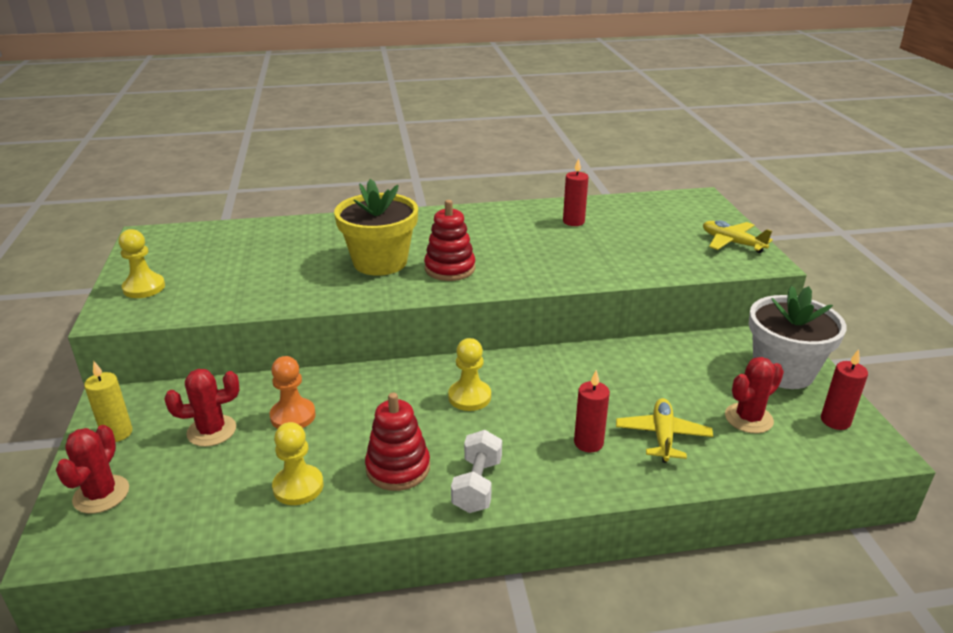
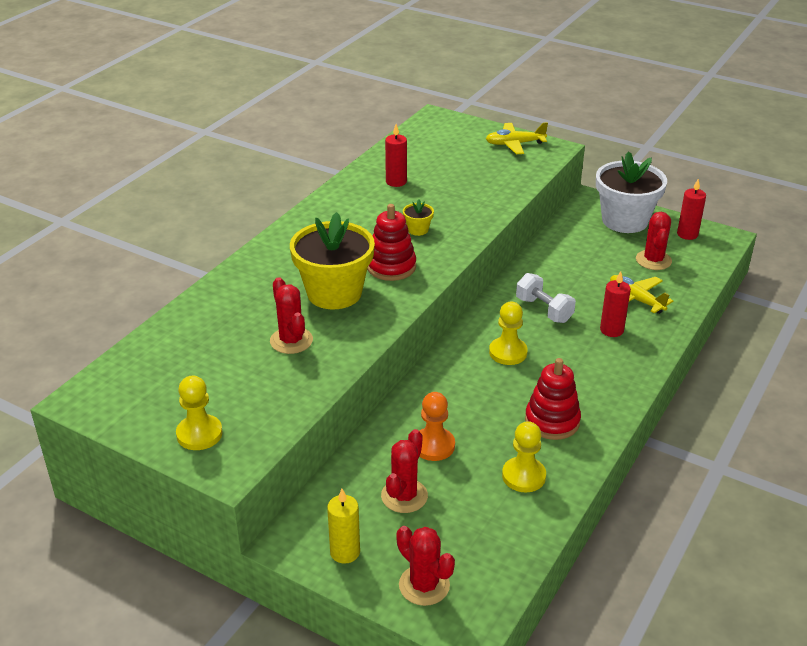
camera: 50 degrees left, 5 degrees up
white dumbbell [451,430,502,513] -> white dumbbell moved to [516,273,576,323]
none -> red cactus [270,277,313,354]
none -> yellow flower pot [403,200,434,236]

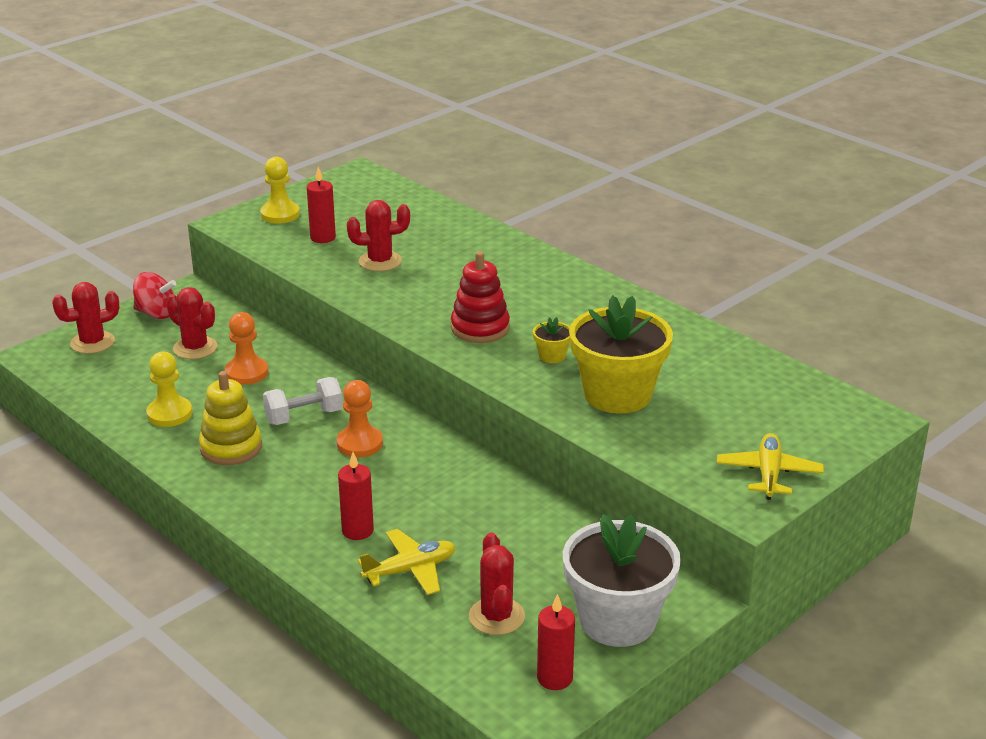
camera: 105 degrees right, 5 degrees down
yellow flower pot [290,212,375,310] -> yellow flower pot moved to [569,295,673,414]
yellow candle [327,489,360,564] -> red spinning top [133,272,176,319]
red candle [385,124,407,187] -> red candle moved to [307,167,336,243]
yellow pawn [489,302,528,365] -> orange pawn [337,380,383,457]
white dumbbell [516,273,576,323] -> white dumbbell moved to [263,377,343,425]
red stacking toy [525,358,581,440] -> yellow stacking toy [199,371,262,465]
red cactus [636,212,672,270] -> red cactus turned 60 degrees clockwise [469,533,525,635]

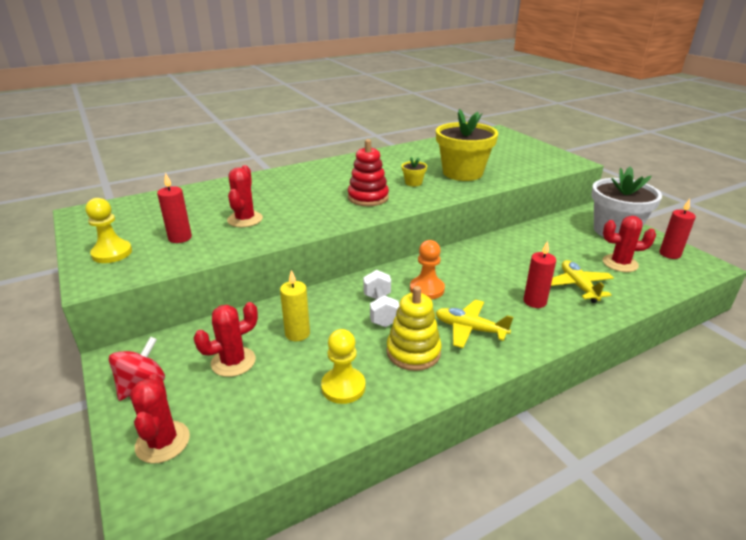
camera: 75 degrees left, 0 degrees up
orange pawn [225,312,268,385] -> yellow candle [280,270,310,341]
yellow plane [717,433,824,500] -> yellow plane moved to [435,300,513,348]

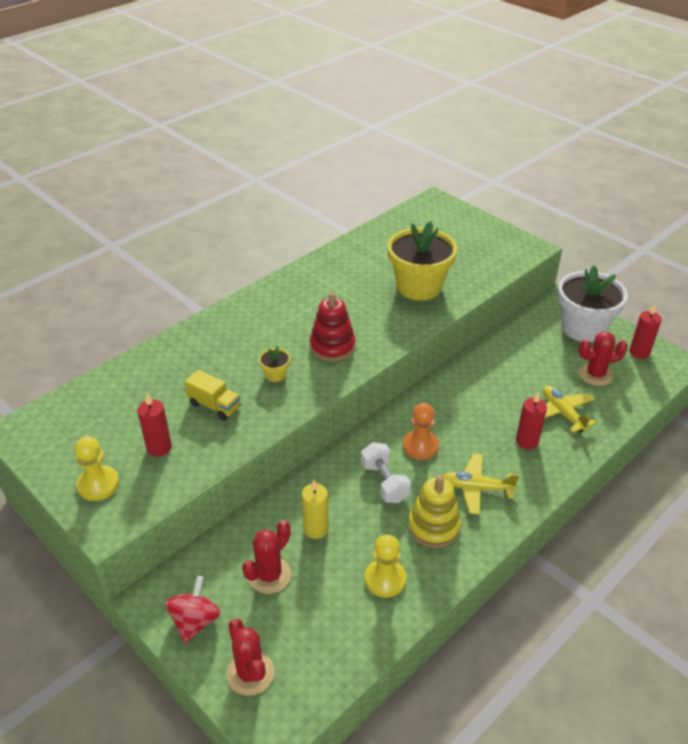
camera: 15 degrees left, 10 degrees up
red cactus [227,165,263,227] -> yellow truck [185,370,240,421]
yellow flower pot [401,157,427,186] -> yellow flower pot moved to [259,347,290,382]

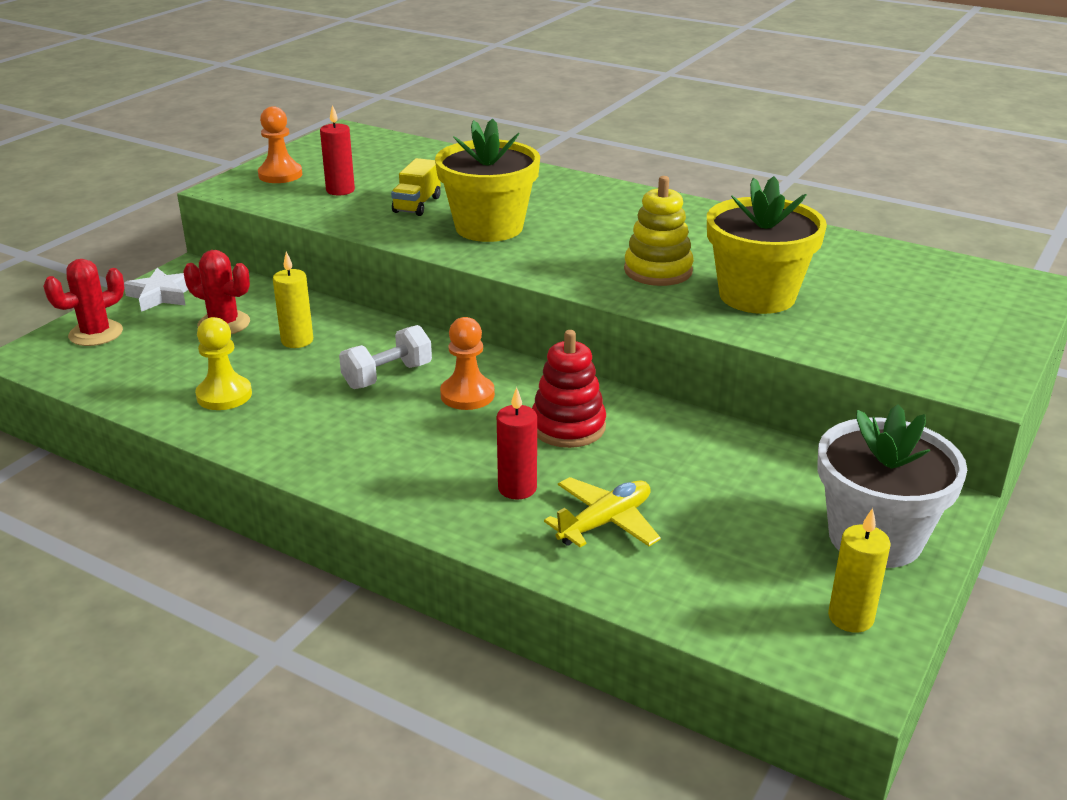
camera: 75 degrees right, 10 degrees down
yellow pawn [74,436,119,501] -> orange pawn [258,106,302,183]
red spinning top [165,576,220,643] -> white star [124,268,188,312]
yellow flower pot [259,347,290,382] -> yellow flower pot [435,118,540,242], size x2.43
red stacking toy [310,292,356,361] -> red stacking toy moved to [532,330,606,448]
yellow stacking toy [408,475,461,548] -> yellow stacking toy moved to [624,176,694,286]
yellow plane [443,453,519,515] -> none
red cactus [578,331,628,386] -> none
red candle [629,304,662,359] -> yellow candle [828,508,890,633]

